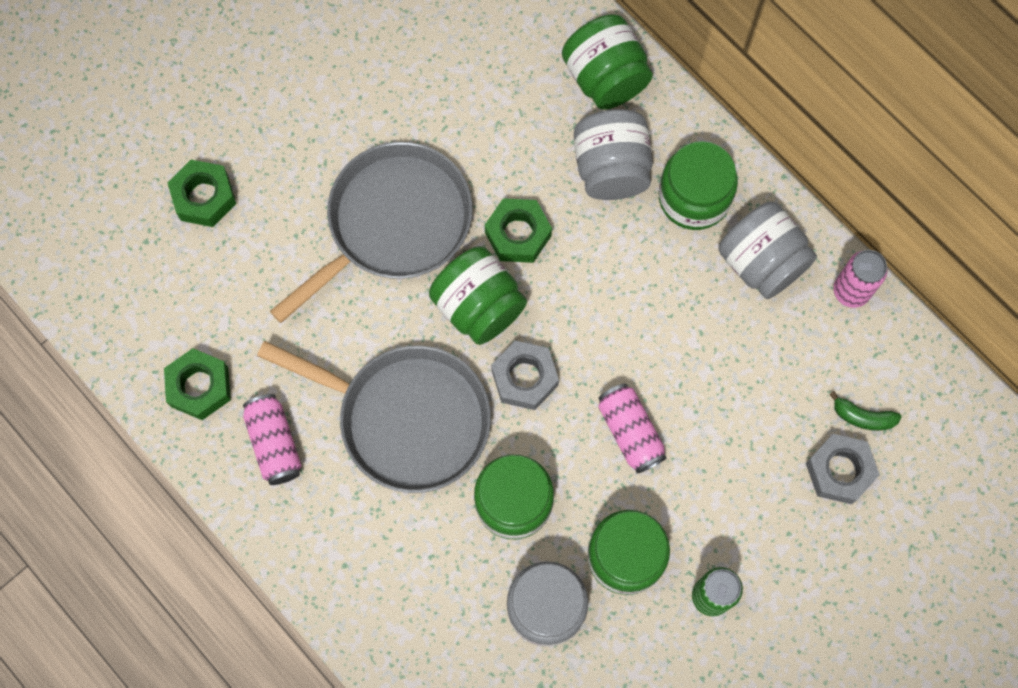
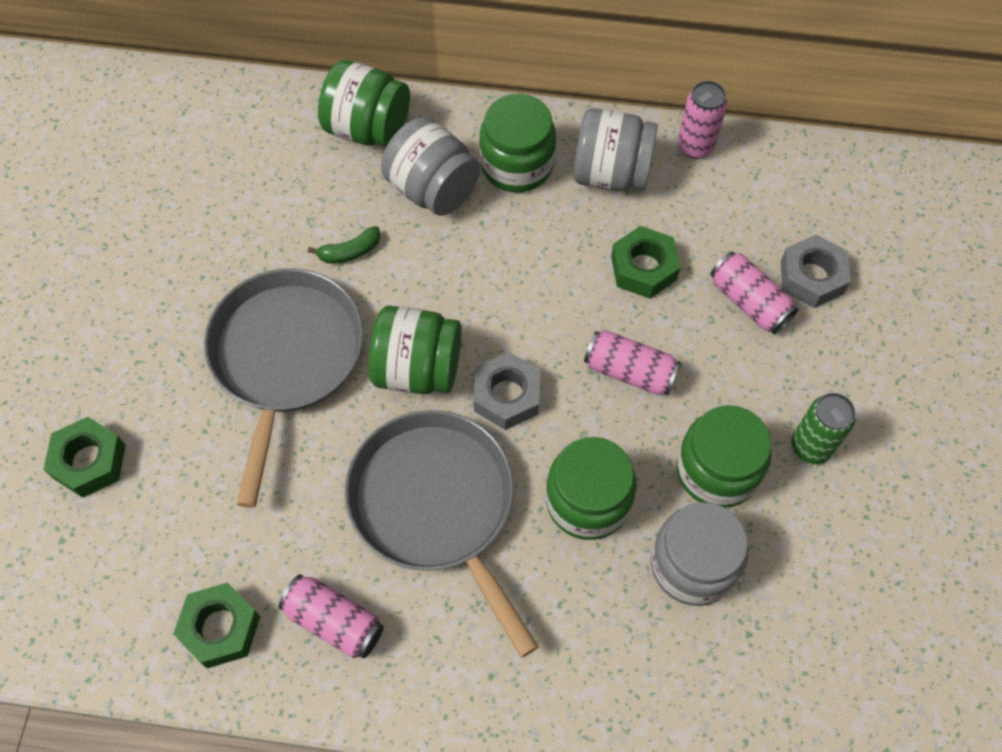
camera: 40 degrees left, 10 degrees down
grey pan [257,341,491,493] -> grey pan turned 105 degrees counterclockwise [345,410,539,658]
green nut [485,198,552,263] -> green nut moved to [611,226,680,299]
green banana [829,391,901,431] -> green banana moved to [308,226,381,263]
none -> pink can [710,252,798,334]

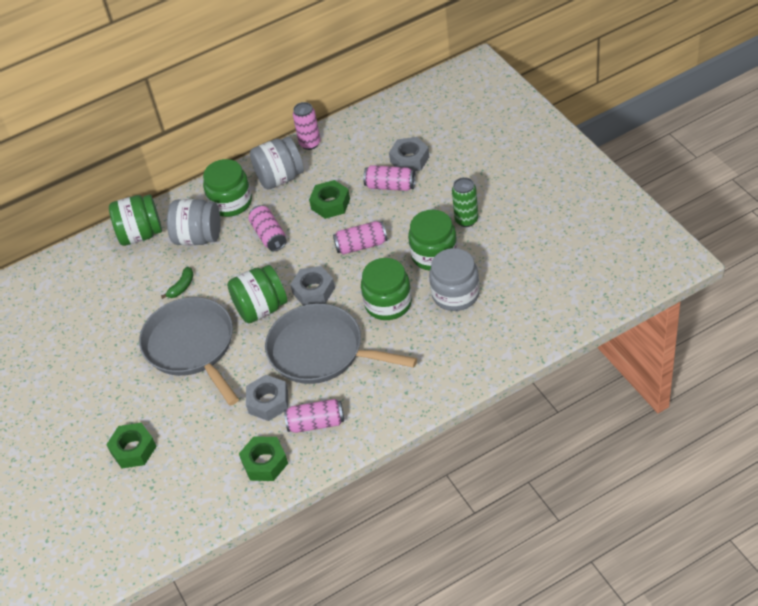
camera: 30 degrees left, 15 degrees down
none -> grey nut [246,375,288,421]
none -> pink can [249,205,286,251]

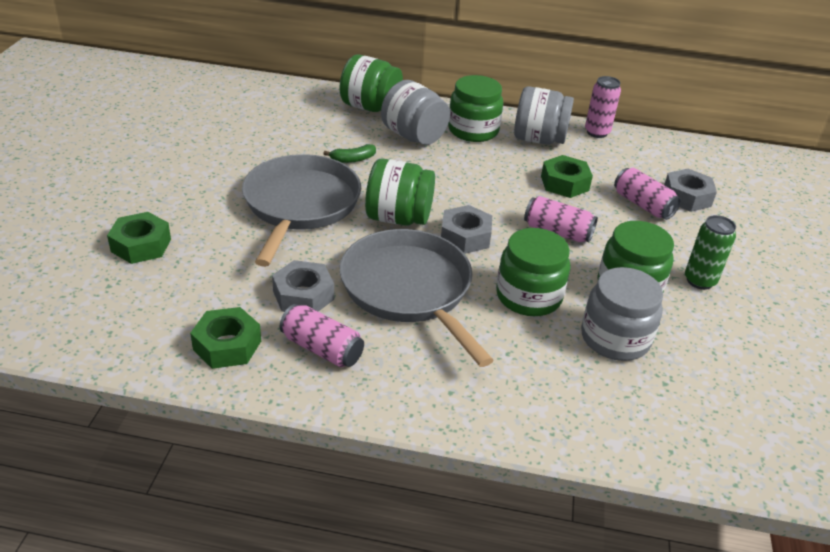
camera: 30 degrees right, 10 degrees down
pink can [249,205,286,251] -> none

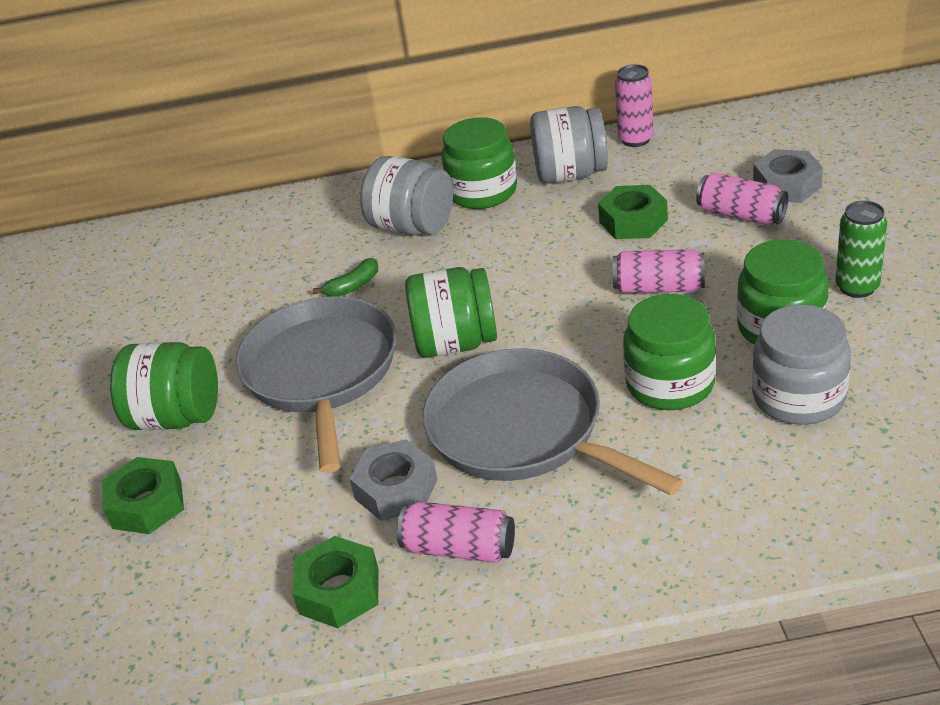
camera: 10 degrees left, 0 degrees up
green jar [340,54,403,112] -> green jar moved to [110,342,218,430]
grey nut [441,205,492,254] -> none

